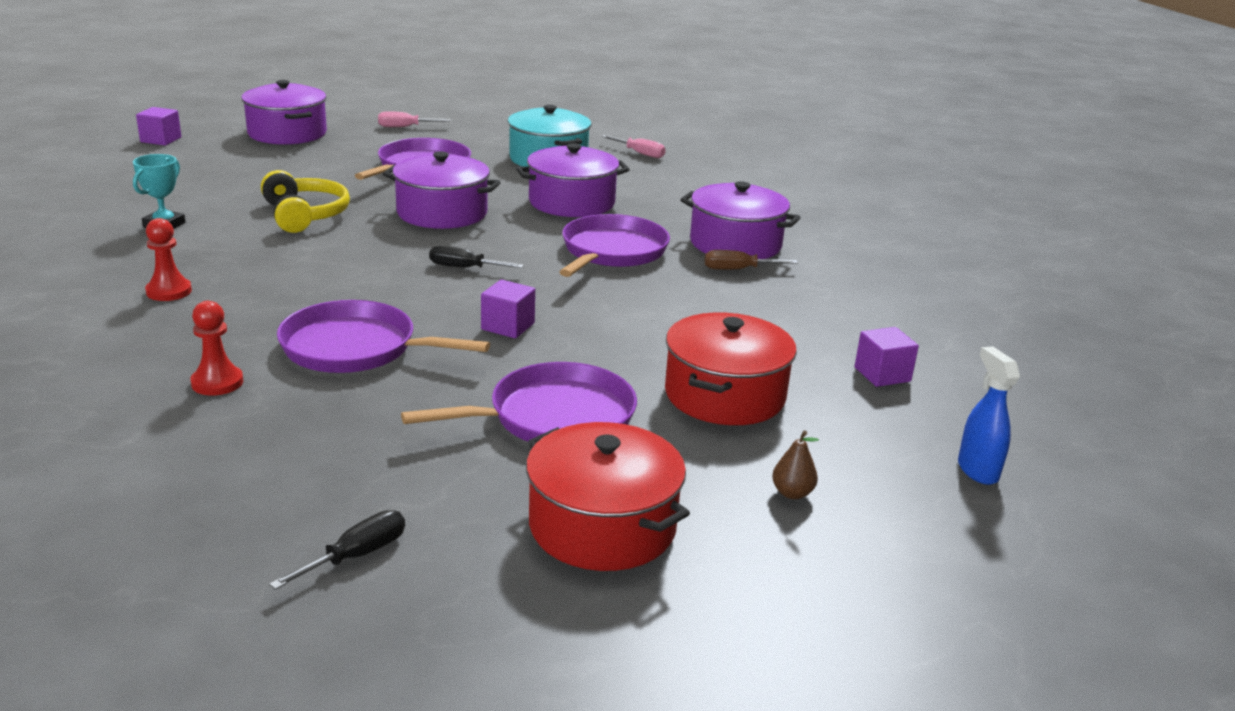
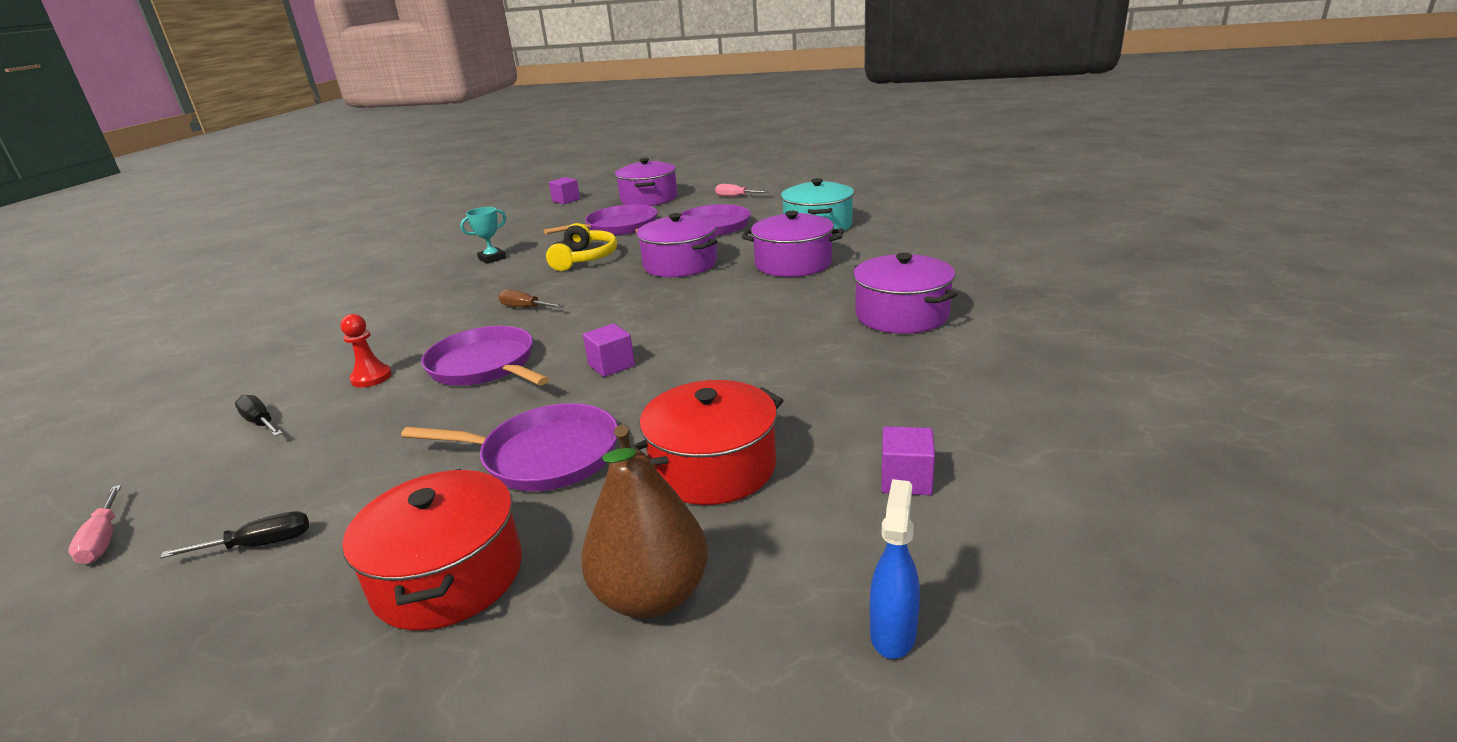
camera: 35 degrees right, 0 degrees up
red pawn [145,218,192,301] -> none
black screwdriver [429,245,524,268] -> black screwdriver moved to [235,395,282,436]
purple pan [559,214,670,277] -> purple pan moved to [543,204,657,235]
pink screwdriver [602,135,666,158] -> pink screwdriver moved to [68,485,122,564]
brown screwdriver [705,250,798,270] -> brown screwdriver moved to [498,290,564,308]
brown pear [772,430,819,499] -> brown pear [581,425,708,618], size x2.43

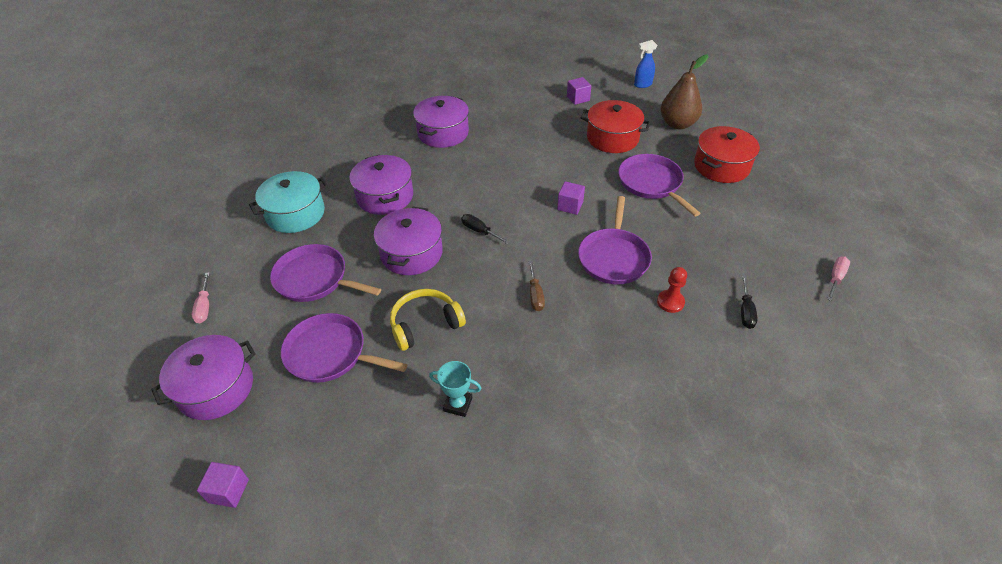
camera: 125 degrees left, 20 degrees up
black screwdriver [160,511,309,558] -> black screwdriver moved to [461,214,509,244]

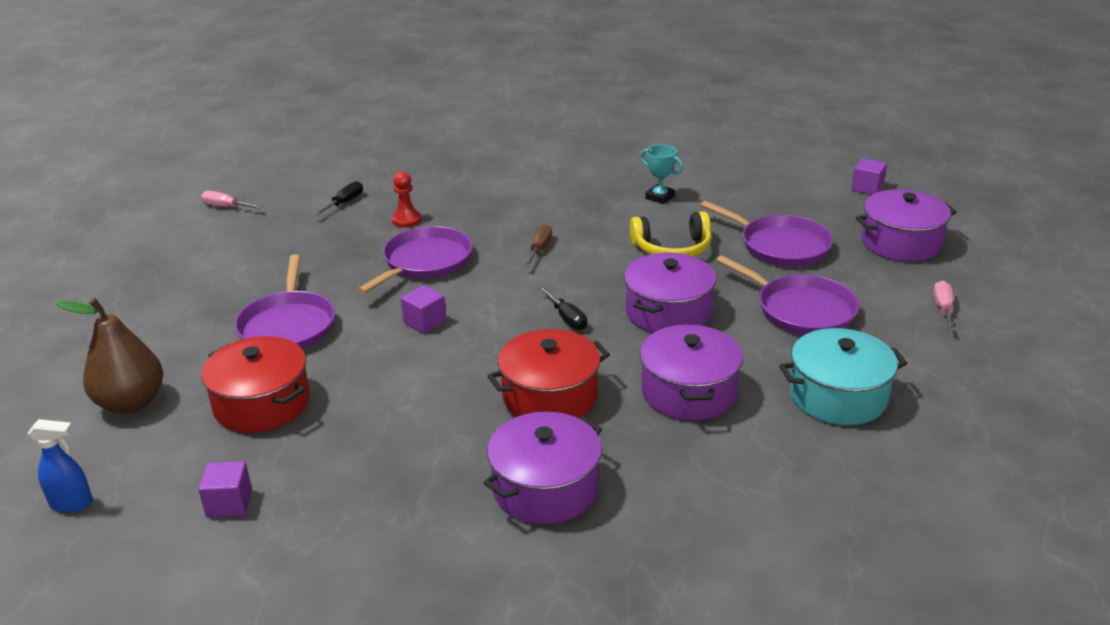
camera: 160 degrees left, 15 degrees down
red pot [694,126,760,183] -> red pot moved to [487,329,610,418]
pink screwdriver [827,256,850,301] -> pink screwdriver turned 60 degrees clockwise [201,191,263,209]

